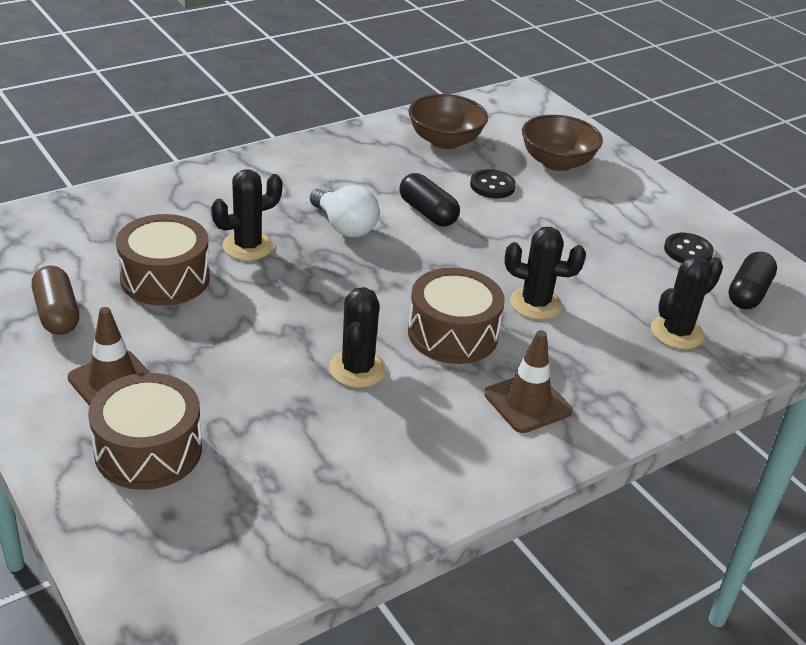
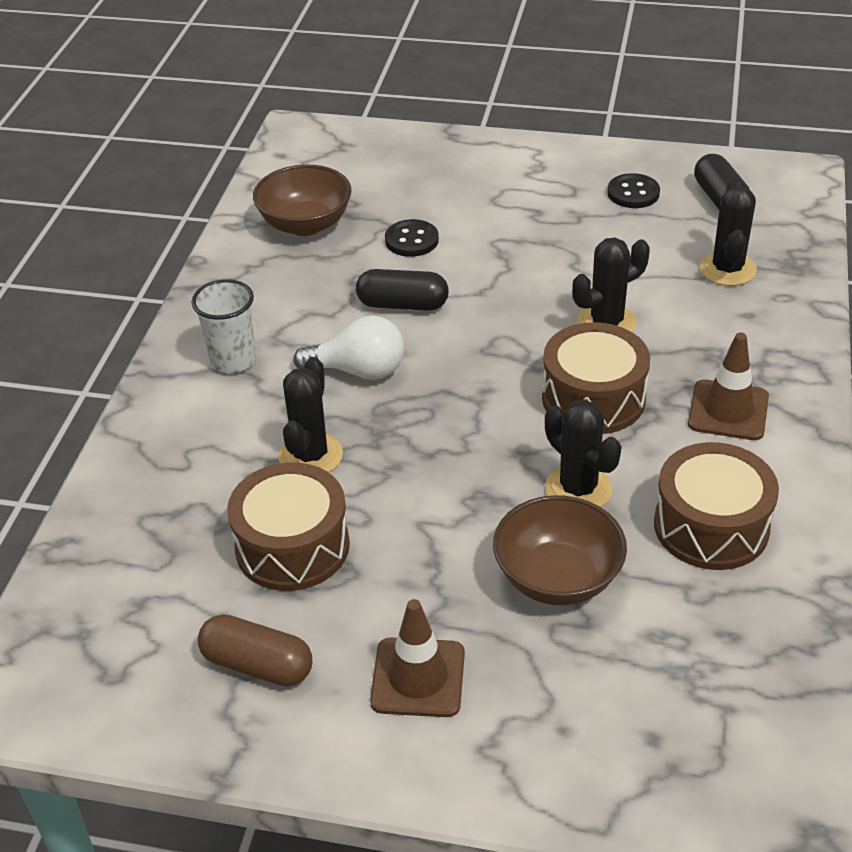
camera: 40 degrees left, 5 degrees up
brown drum [88,373,202,490] -> brown drum moved to [654,442,779,570]
brown bowl [522,115,603,171] -> brown bowl moved to [493,495,627,605]
none -> white cup [191,279,256,373]

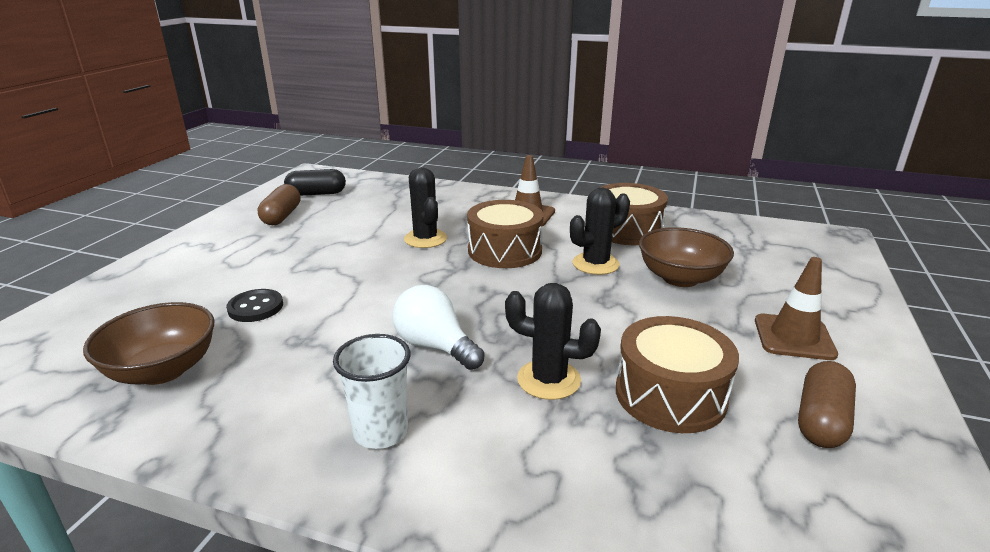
camera: 85 degrees left, 15 degrees down
white light bulb [293,315,404,380] -> white light bulb turned 60 degrees counterclockwise [393,285,485,370]
black capsule [356,269,449,311] -> none
black button [607,173,660,208] -> brown capsule [258,184,301,225]
black cactus [699,179,757,286] -> none

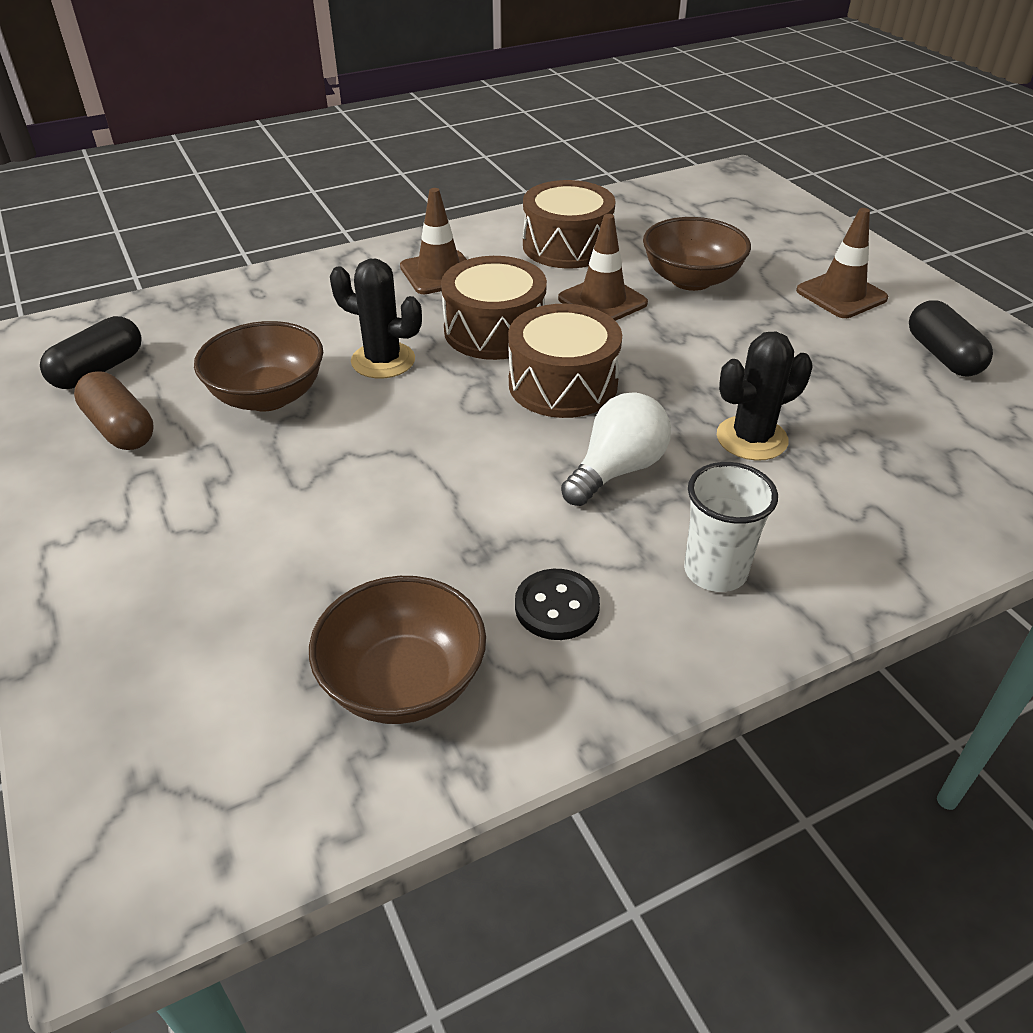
camera: 45 degrees left, 15 degrees up
black button [226,289,283,322] -> black button moved to [515,569,600,640]
white light bulb [393,285,485,370] -> white light bulb turned 135 degrees clockwise [561,392,671,506]
black cactus [570,188,630,275] -> brown traffic cone [558,214,648,321]
brown drum [616,316,739,433] -> brown drum moved to [508,304,622,418]
brown capsule [798,361,856,448] -> black capsule [909,300,993,376]
none -> brown bowl [194,321,323,411]

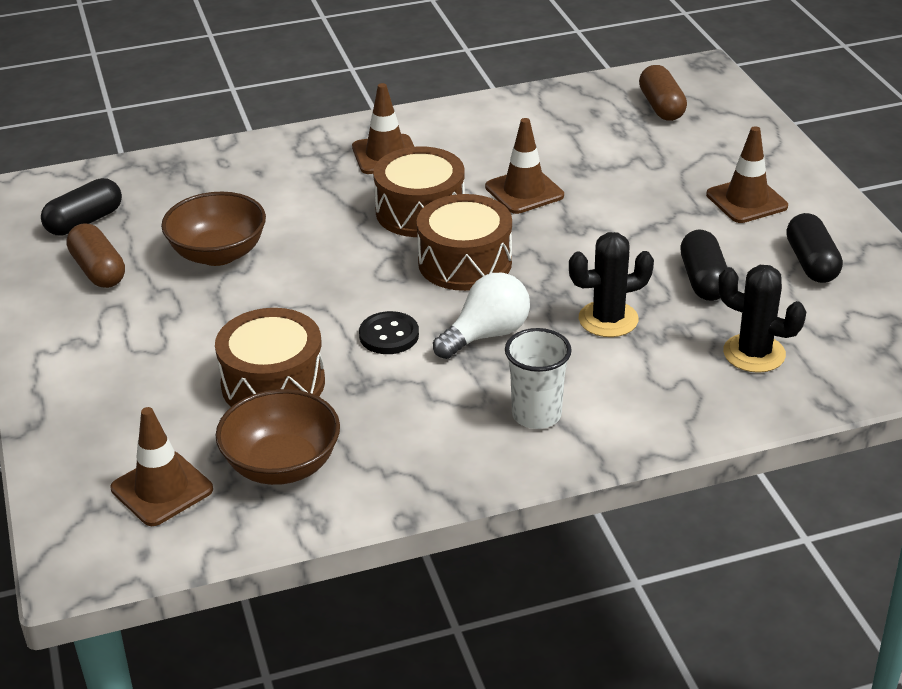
camera: 10 degrees right, 5 degrees down
black cactus [330,259,422,378] -> black cactus moved to [718,265,806,373]
black button [515,569,600,640] -> black button moved to [359,311,419,354]
brown drum [523,180,616,268] -> brown drum moved to [215,308,325,407]
brown bowl [643,217,751,291] -> none
none -> brown traffic cone [111,407,213,526]
none -> brown capsule [639,65,687,121]
none -> black capsule [680,230,727,301]

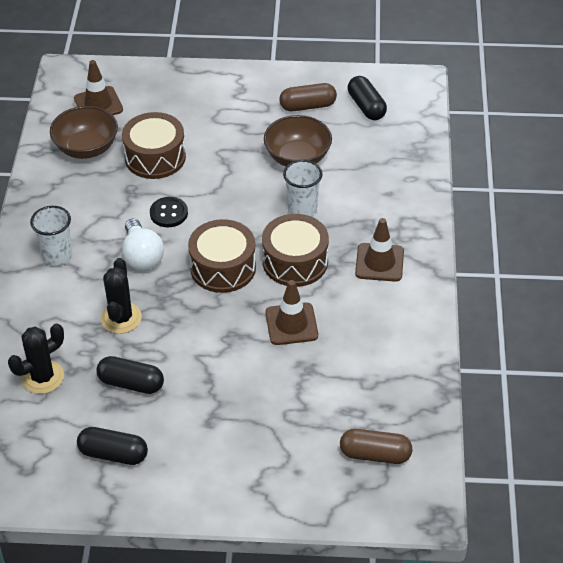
camera: 110 degrees right, 10 degrees up
brown traffic cone [706,126,788,223] -> none
none -> white cup [283,160,323,217]

